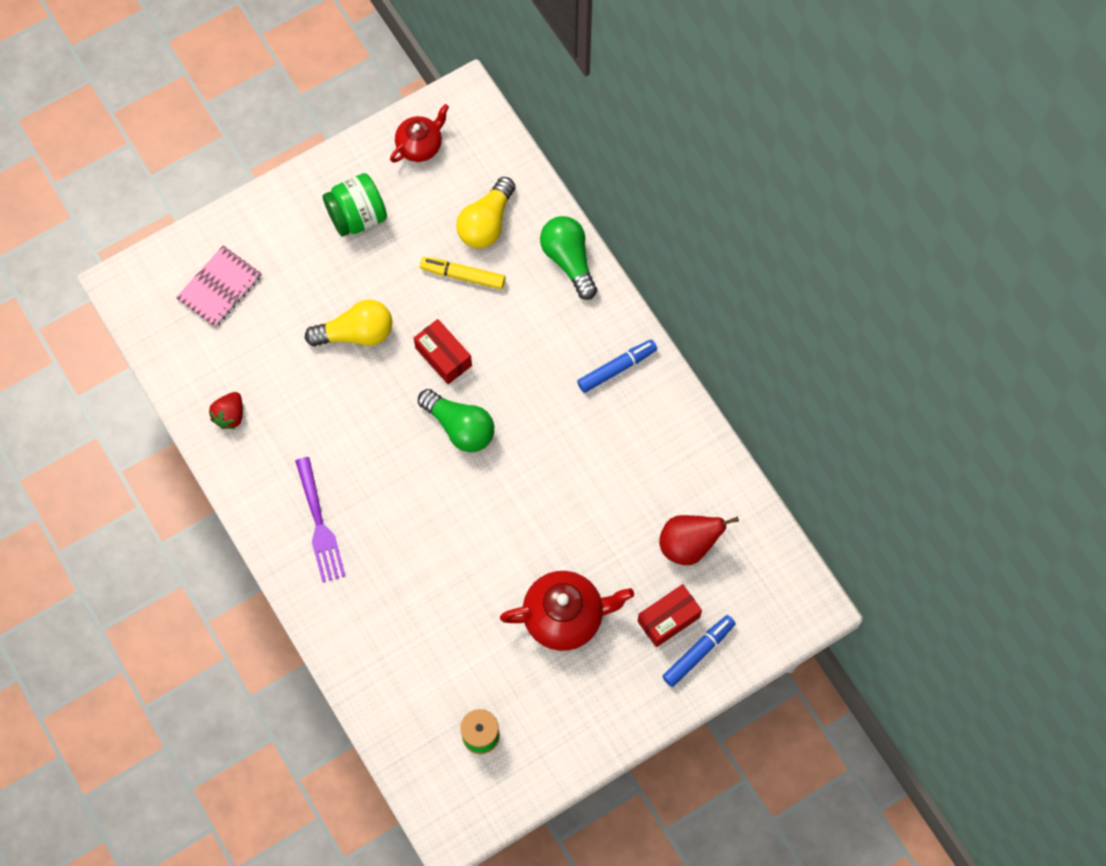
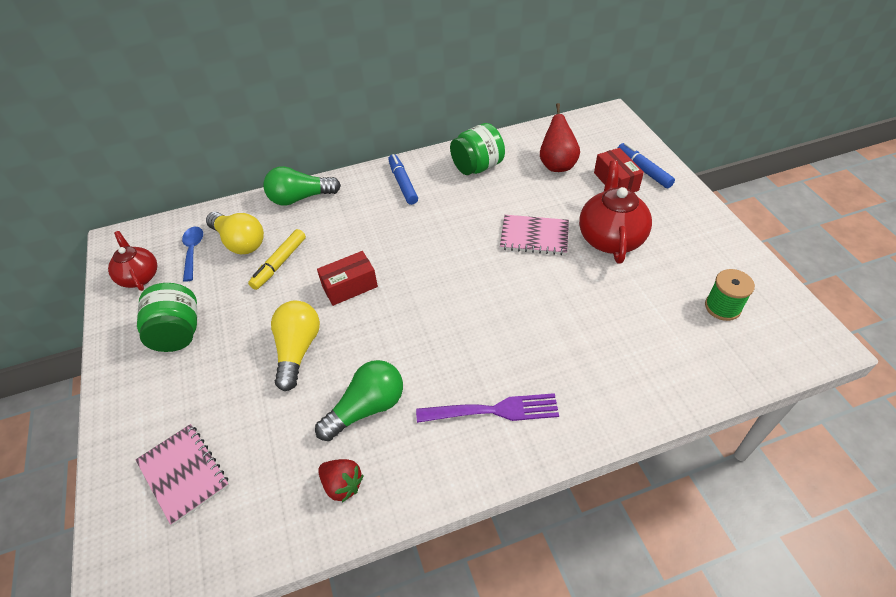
camera: 75 degrees left, 20 degrees down
green light bulb [418,389,494,452] -> green light bulb moved to [315,360,403,441]
none -> blue spoon [182,227,203,282]
none -> green jar [450,123,505,175]
none -> pink notebook [500,215,569,255]

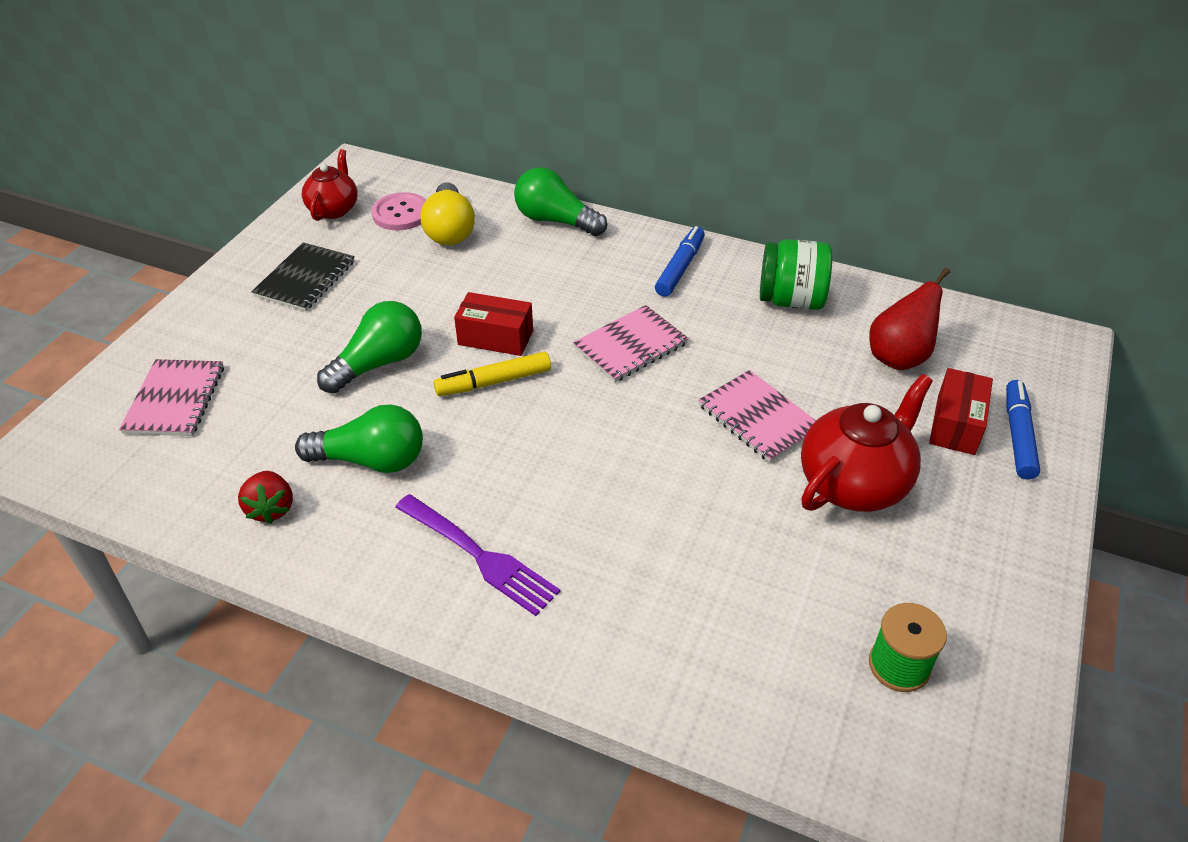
camera: 40 degrees right, 5 degrees down
green jar [137,283,197,352] -> black notebook [251,242,355,311]
blue spoon [182,227,203,282] -> pink button [371,192,426,230]
yellow marker [248,229,306,290] -> yellow marker moved to [433,352,551,396]
yellow light bulb [271,301,320,391] -> green light bulb [317,301,422,394]
none -> pink notebook [573,305,689,382]

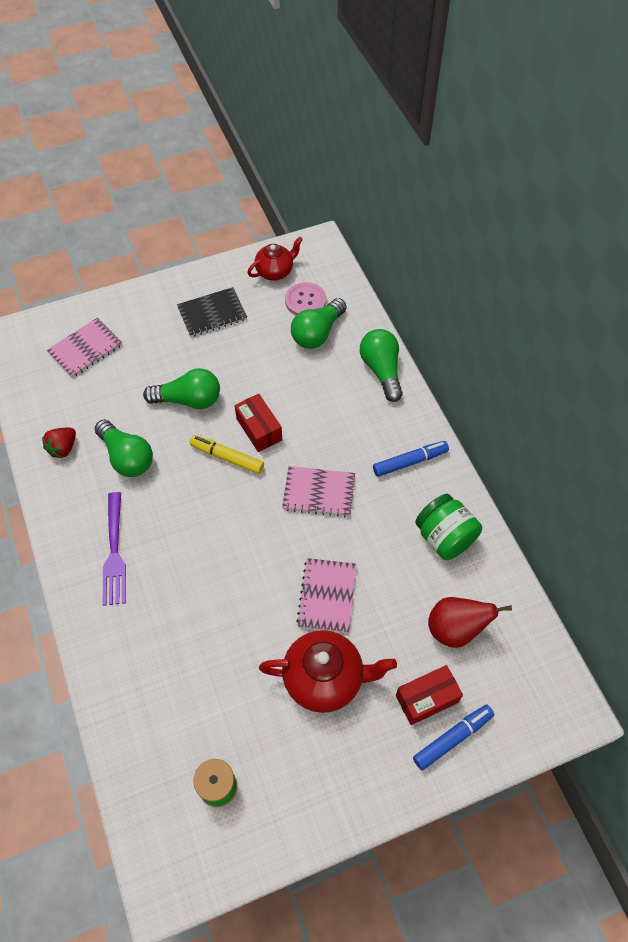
camera: 45 degrees right, 15 degrees up
yellow light bulb [421,182,475,245] -> green light bulb [291,298,347,349]

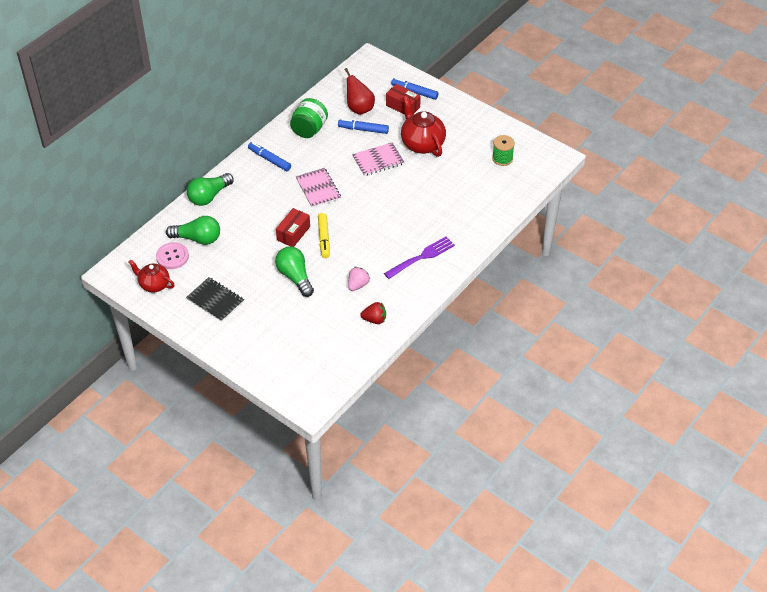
camera: 120 degrees left, 10 degrees down
pink notebook [47,318,123,378] -> none
green light bulb [95,420,153,477] -> pink strawberry [348,267,370,291]
none -> blue marker [338,119,389,134]

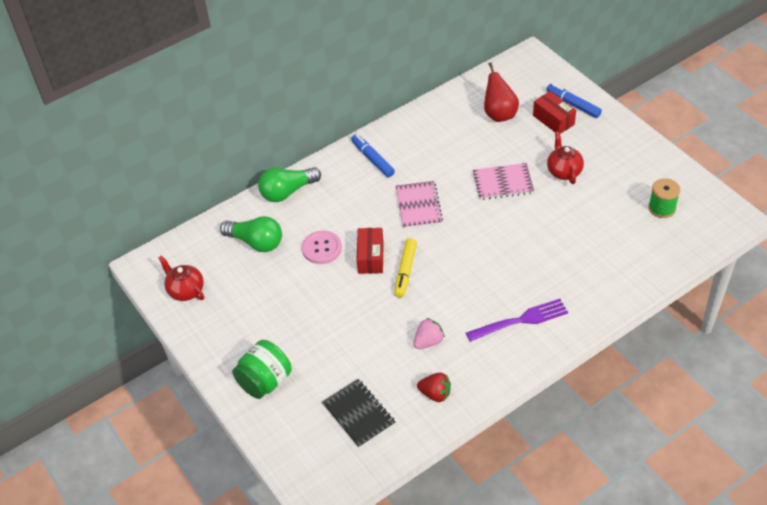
camera: 20 degrees right, 0 degrees up
pink button [156,242,189,269] -> pink button moved to [302,231,342,264]
black notebook [186,277,244,322] -> black notebook moved to [322,379,395,448]
green light bulb [275,247,314,297] -> none
red box [276,208,310,247] -> red box turned 45 degrees counterclockwise [357,228,384,274]
green jar [290,98,328,138] -> green jar moved to [232,340,292,399]
blue marker [338,119,389,134] -> none
red teapot [401,96,446,157] -> red teapot [547,131,584,184], size x0.64

